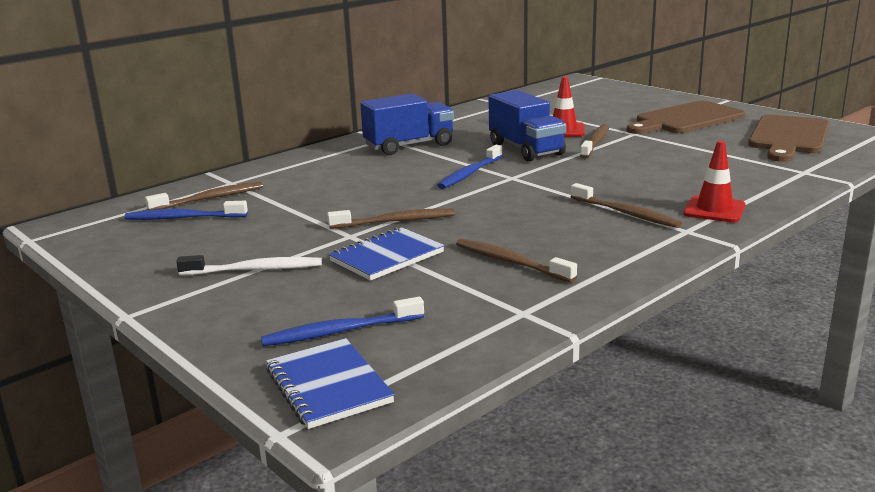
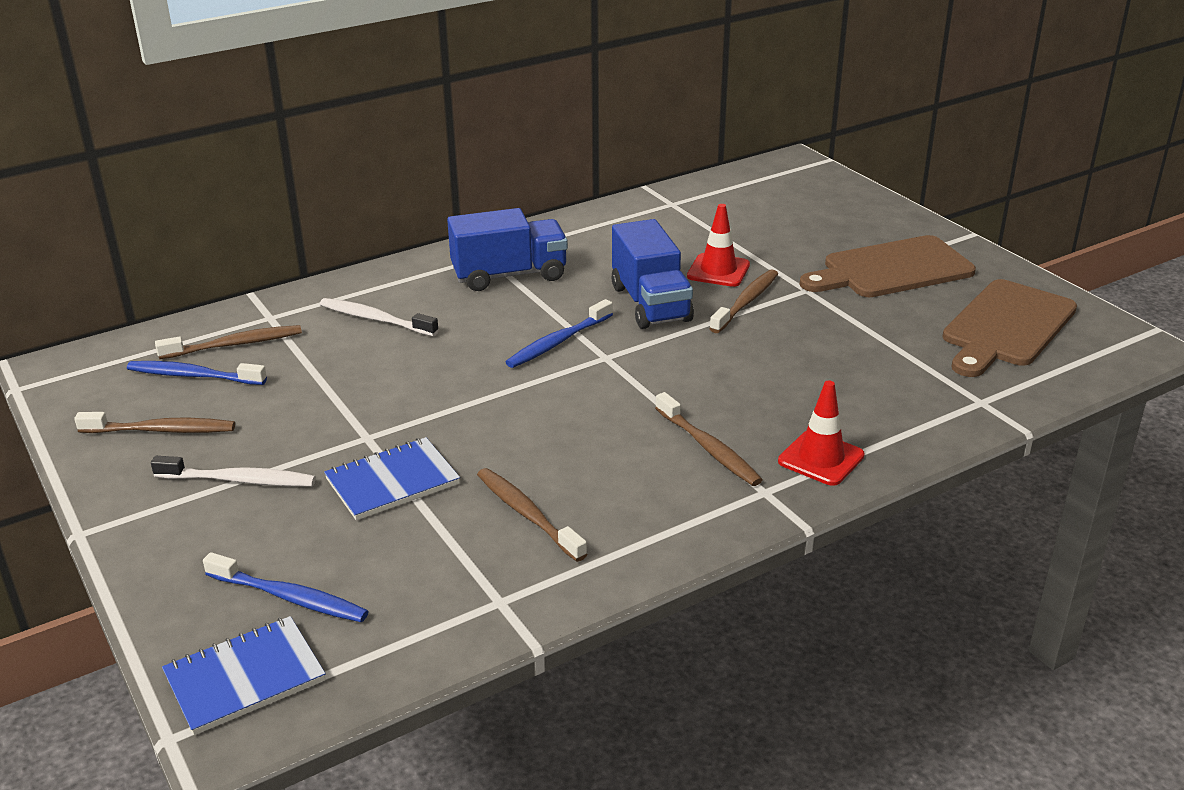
camera: 10 degrees right, 10 degrees up
blue toothbrush [261,297,424,346] -> blue toothbrush turned 150 degrees counterclockwise [203,552,369,622]
blue notebook [266,338,395,429] -> blue notebook turned 75 degrees clockwise [162,616,326,735]
brown toothbrush [327,209,455,229] -> brown toothbrush moved to [74,412,235,433]
none -> white toothbrush [320,298,439,336]

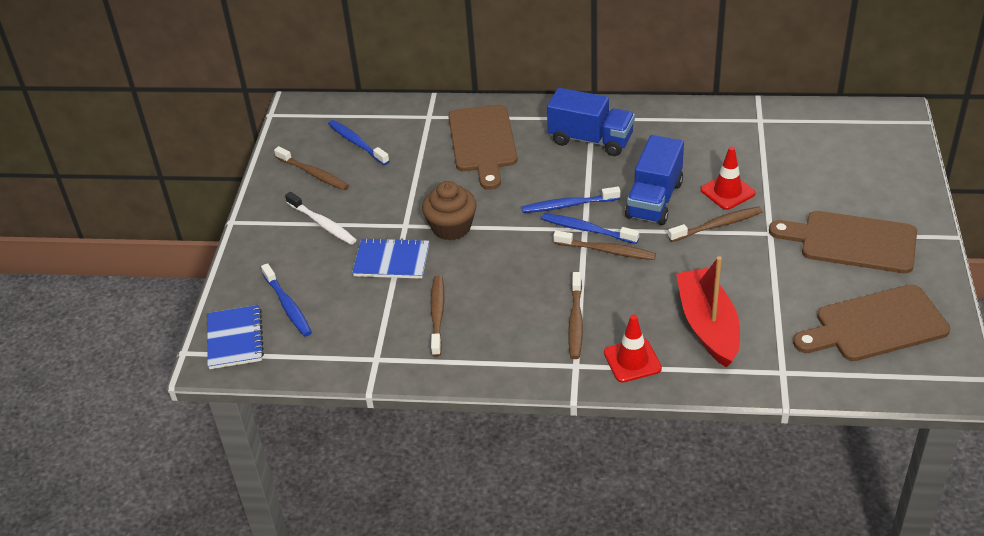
camera: 40 degrees right, 10 degrees up
brown toothbrush [155,325,302,359] -> brown toothbrush moved to [553,230,656,260]
blue notebook [162,616,326,735] -> blue notebook turned 75 degrees clockwise [207,305,264,369]
white toothbrush [320,298,439,336] -> brown cutting board [448,104,518,190]
none -> brown cupcake [422,181,477,241]
none -> blue toothbrush [542,213,639,244]
none -> red boat [676,256,740,367]

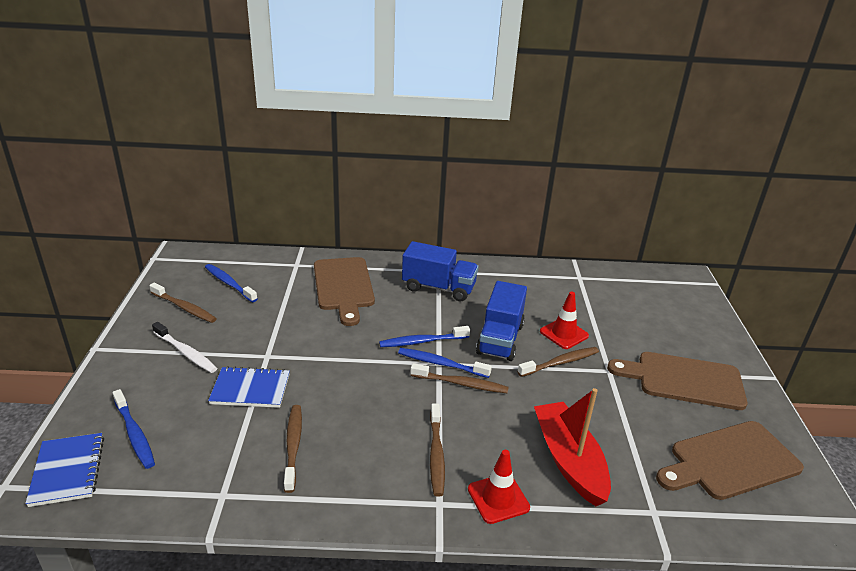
camera: 10 degrees left, 10 degrees down
brown cupcake [422,181,477,241] -> none

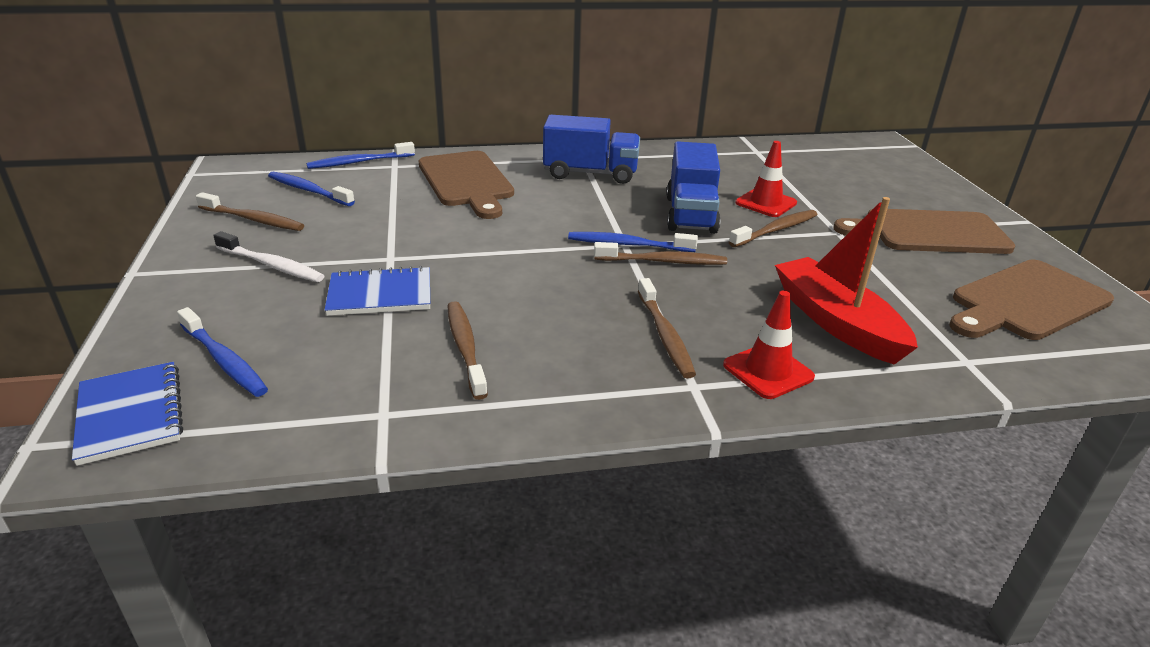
camera: 10 degrees left, 0 degrees up
blue toothbrush [379,326,470,347] -> blue toothbrush moved to [306,142,415,169]

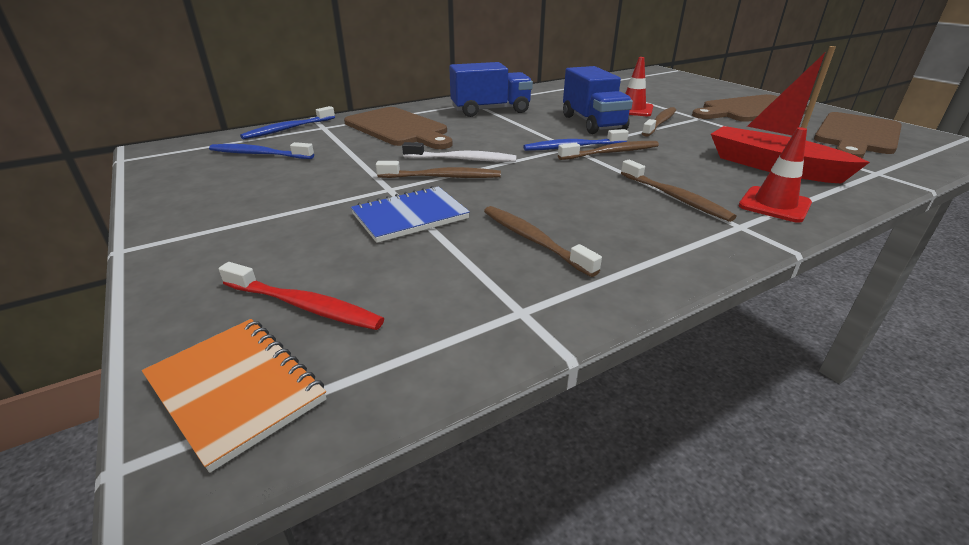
camera: 20 degrees left, 0 degrees up
blue notebook [72,362,183,466] -> orange notebook [142,319,326,473]
blue toothbrush [177,307,268,397] -> red toothbrush [219,262,384,330]
brown toothbrush [196,192,304,231] -> brown toothbrush moved to [376,161,501,178]
white toothbrush [213,231,324,282] -> white toothbrush moved to [402,142,517,162]

